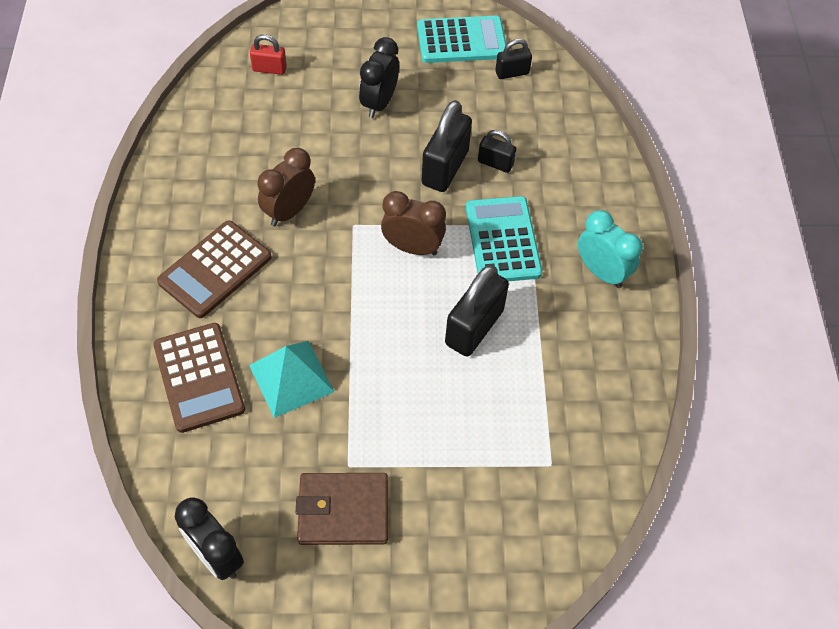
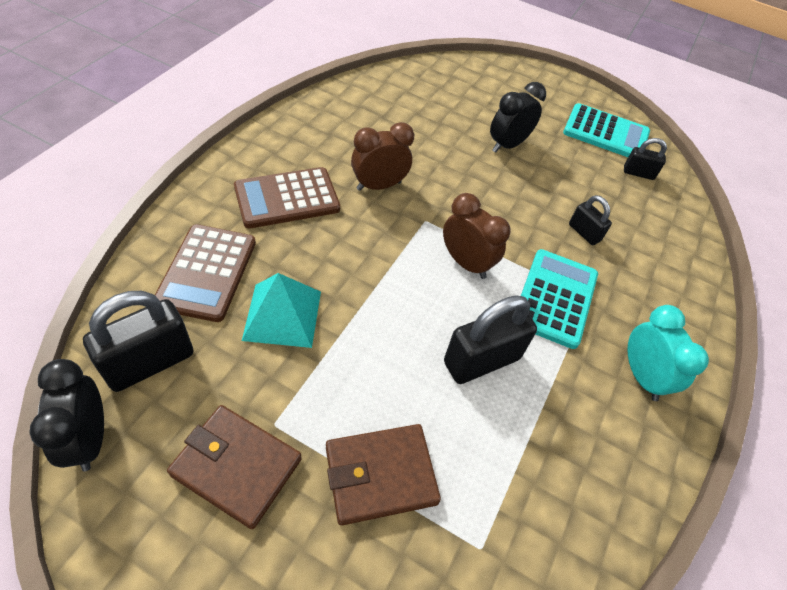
camera: 25 degrees right, 5 degrees down
red padlock [250,34,287,75] -> none
black padlock [422,100,472,192] -> black padlock moved to [83,291,193,392]
none -> brown wallet [326,424,441,526]

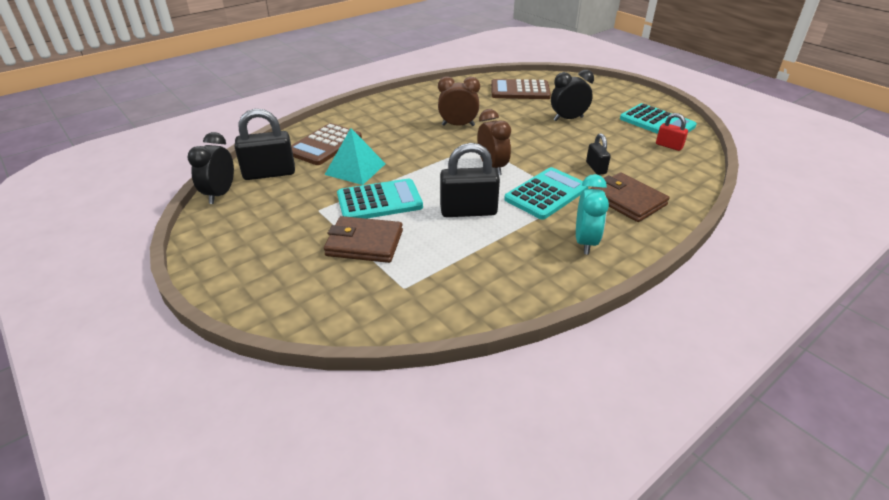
camera: 30 degrees right, 15 degrees down
brown wallet [167,405,302,529] -> brown wallet moved to [591,172,670,222]
brown calculator [234,167,340,229] -> brown calculator moved to [491,79,551,99]
black padlock [624,138,667,180] -> red padlock [656,113,688,151]
none -> turquoise calculator [337,179,423,219]

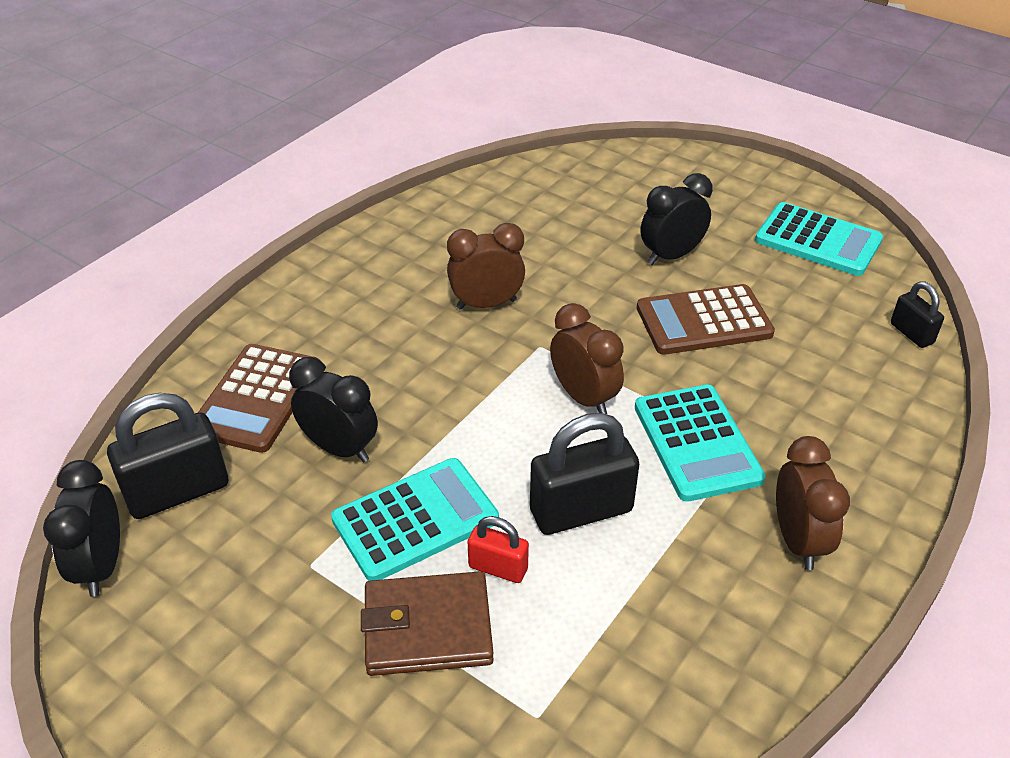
camera: 15 degrees left, 5 degrees up
turquoise pyramid [325,128,386,185] -> black clock [289,357,378,462]
brown calculator [491,79,551,99] -> brown calculator moved to [637,284,775,355]
turquoise calculator [504,167,588,220] -> turquoise calculator turned 135 degrees clockwise [635,384,765,502]
turquoise clock [576,174,609,255] -> brown clock [776,436,850,570]
black padlock [586,133,611,175] -> black padlock moved to [891,281,944,348]
brown wallet [591,172,670,222] -> none
red padlock [656,113,688,151] -> red padlock moved to [468,516,529,583]

